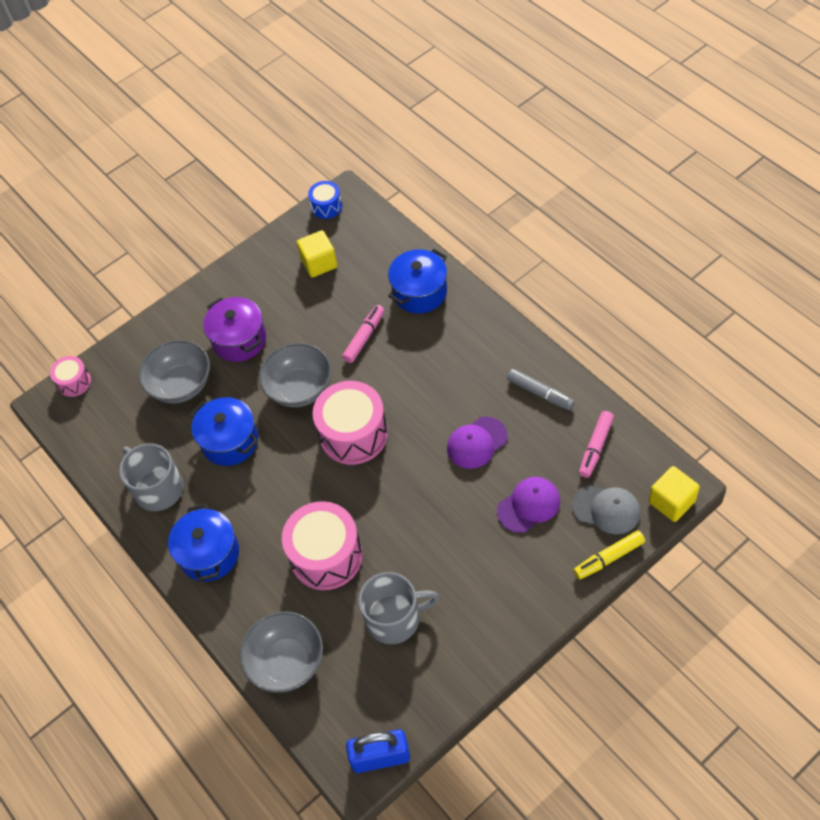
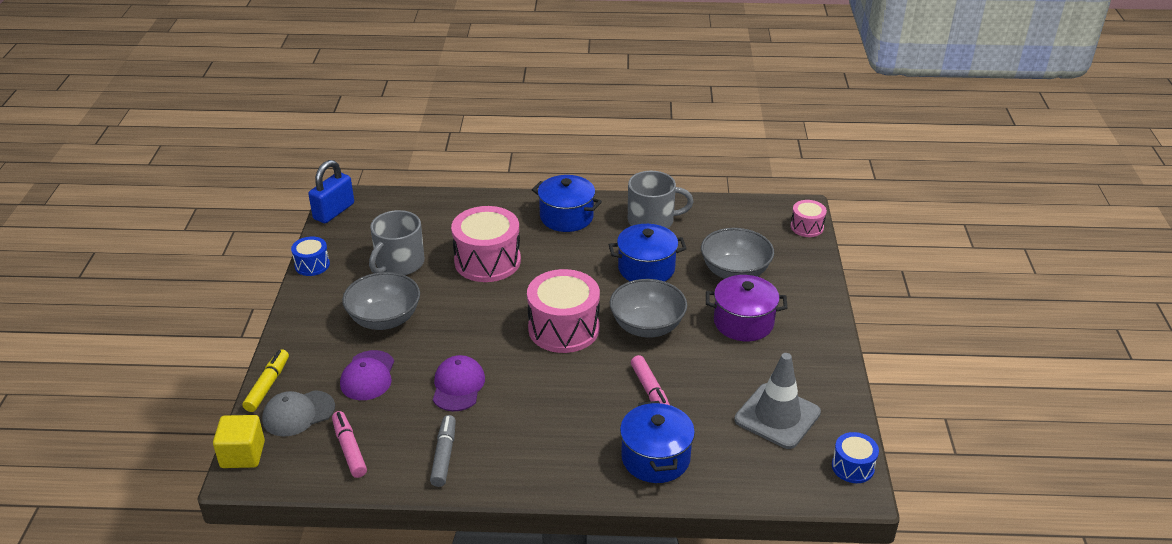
camera: 125 degrees right, 20 degrees down
grey bowl [240,612,323,693] -> grey bowl moved to [342,272,420,330]
yellow cube [296,230,337,278] -> grey traffic cone [734,353,821,449]
grey marker [507,369,574,410] -> grey marker turned 105 degrees clockwise [430,415,456,487]
none -> blue drum [291,236,330,276]

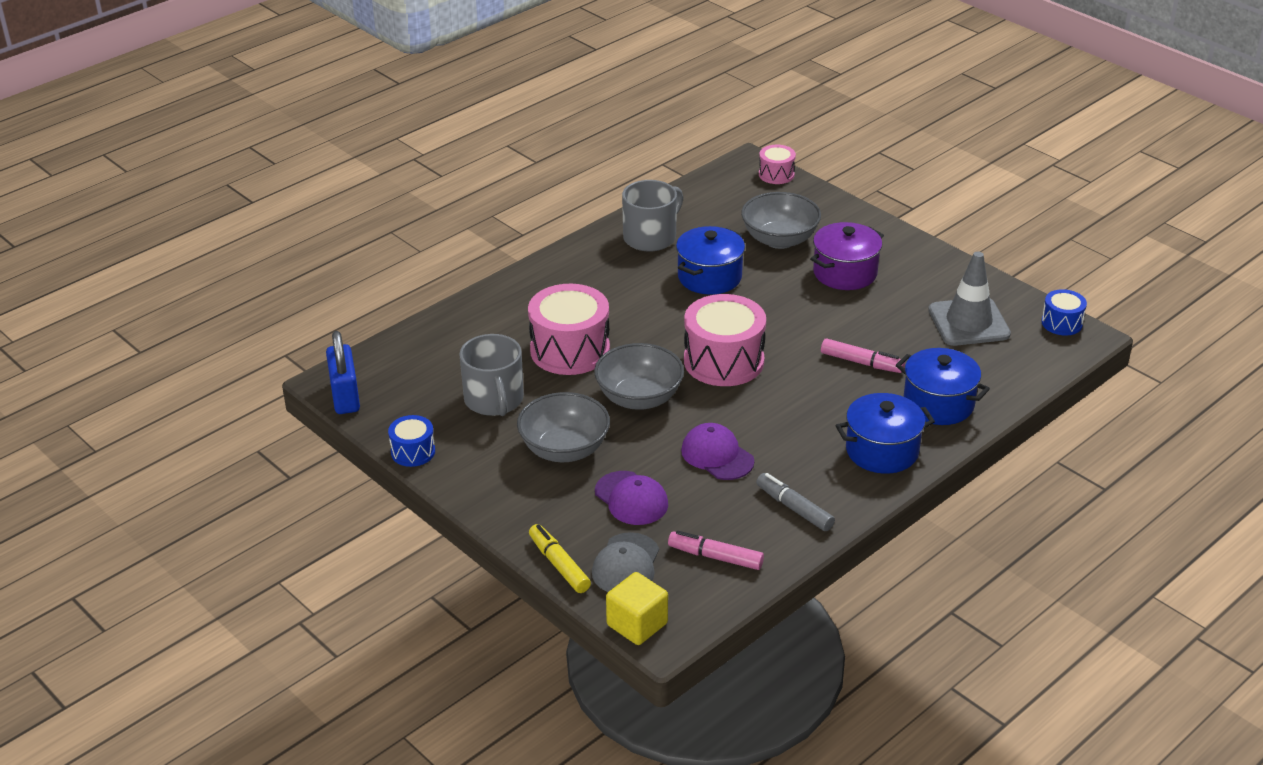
camera: 45 degrees left, 0 degrees up
blue pot [532,175,602,232] -> blue pot moved to [835,393,935,474]
grey bowl [610,279,687,338] -> grey bowl moved to [594,343,684,410]

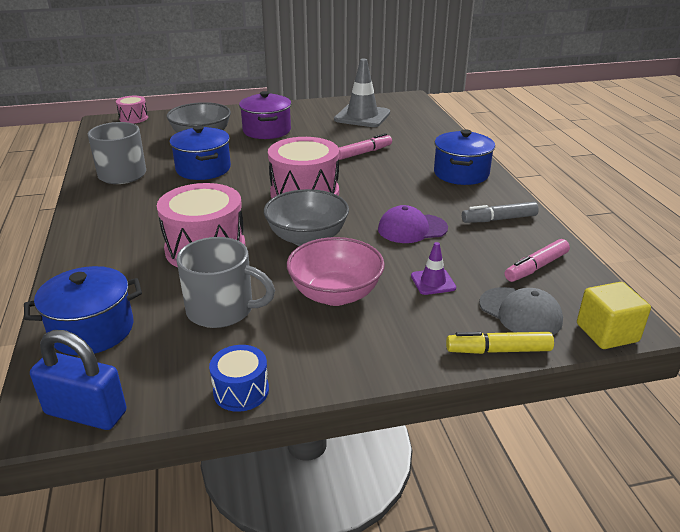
camera: 60 degrees left, 5 degrees down
grey bowl [517,392,610,462] -> pink bowl [287,237,385,306]
purple cap [595,471,668,525] -> purple traffic cone [411,242,456,295]
blue pot [896,348,990,425] -> blue pot moved to [24,266,142,355]
blue drum [1041,289,1087,336] -> none

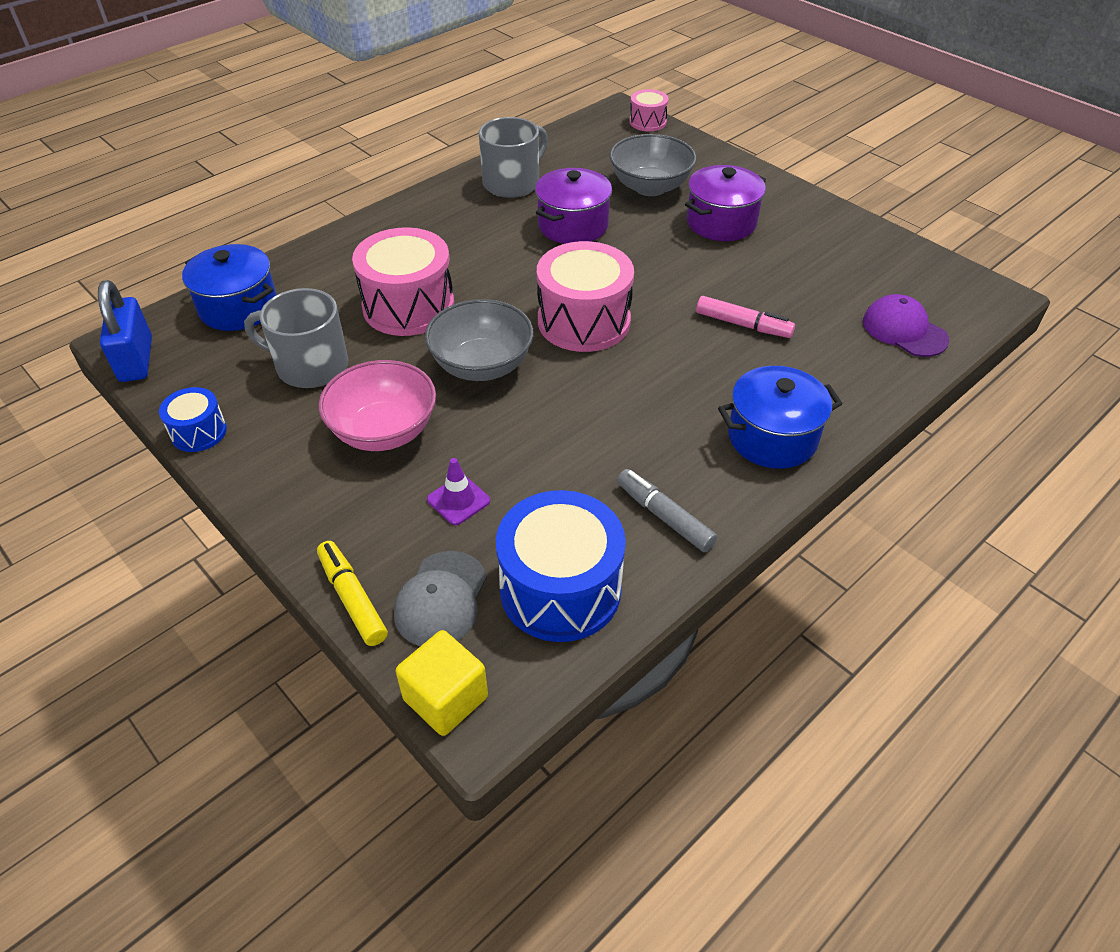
camera: 60 degrees right, 15 degrees up
blue pot [169,125,231,180] -> purple pot [535,168,612,244]
grey mug [176,237,275,328] -> grey mug turned 120 degrees clockwise [244,288,348,388]
grey traffic cone [334,59,390,127] -> none
purple cap [378,205,448,243] -> purple cap moved to [863,294,949,357]
pink marker [505,239,570,282] -> blue drum [496,490,626,642]

